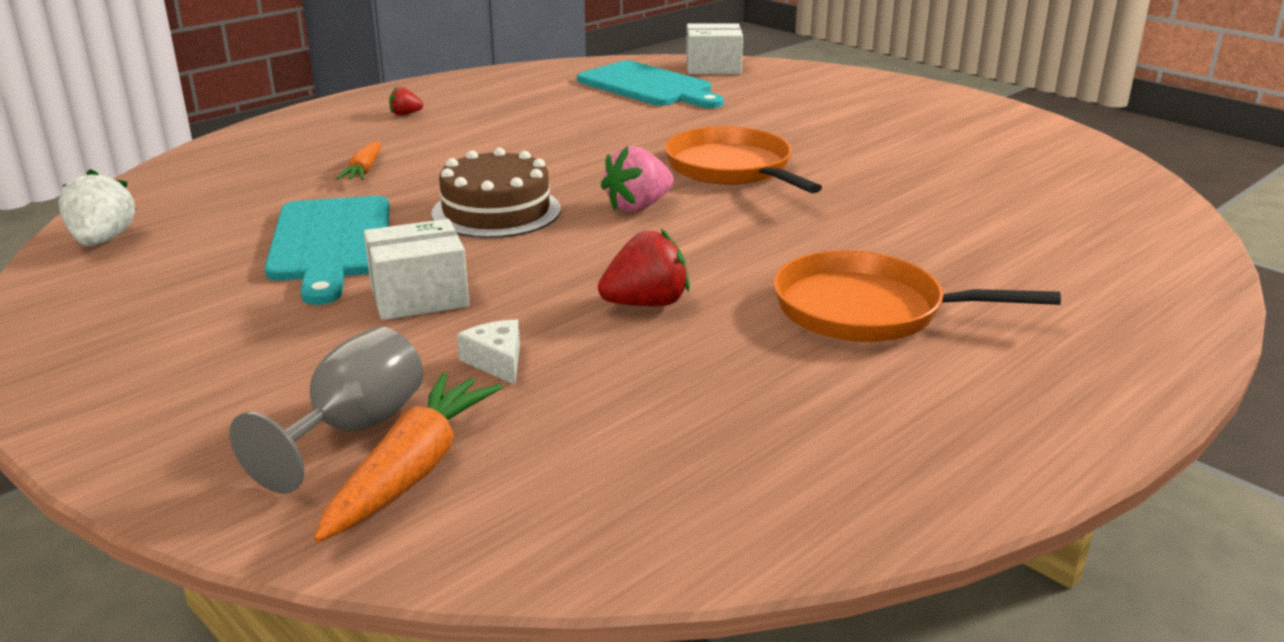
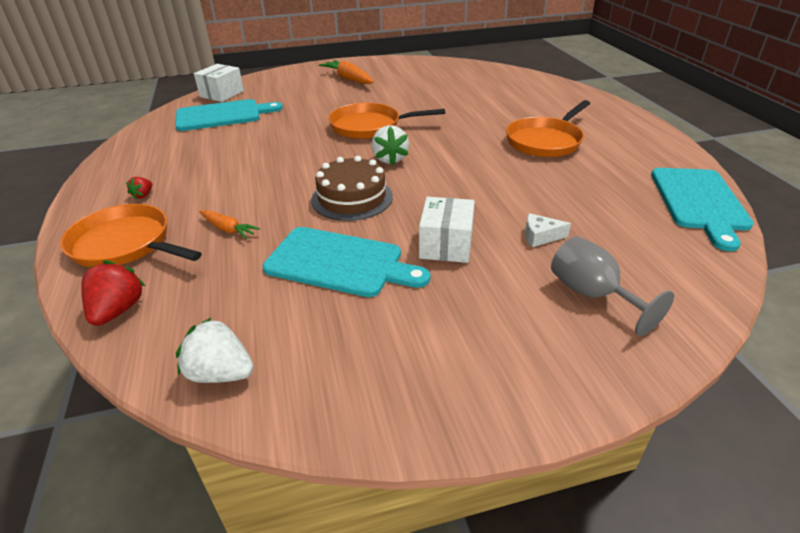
camera: 60 degrees left, 10 degrees up
orange carrot [314,373,503,542] -> orange carrot moved to [319,60,374,84]
red strawberry [598,229,690,306] -> red strawberry moved to [81,260,145,326]
pink strawberry [601,146,674,212] -> white strawberry [372,125,409,165]
none -> orange pan [60,204,202,267]
none -> turquoise cutting board [651,168,754,251]

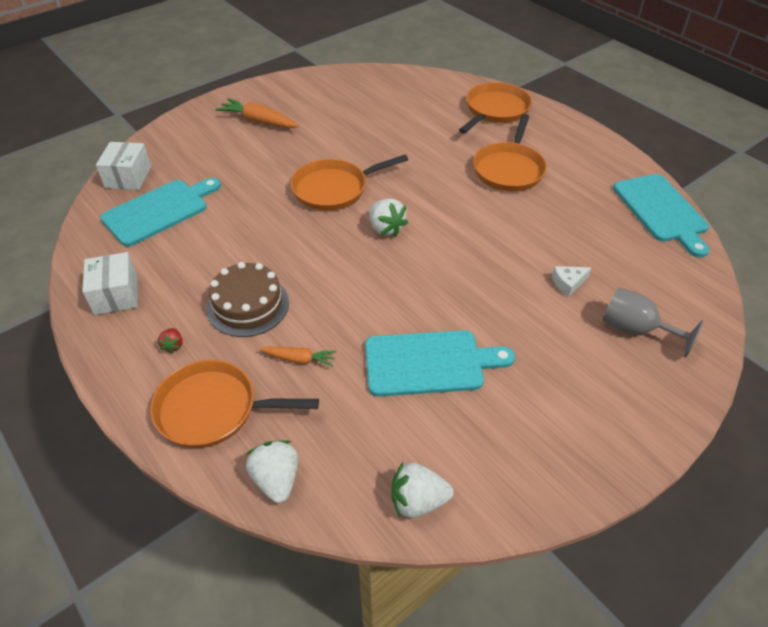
camera: 25 degrees left, 10 degrees up
red strawberry [81,260,145,326] -> white strawberry [246,440,298,503]
brown cake [311,156,393,221] -> brown cake moved to [207,262,289,337]
white box [419,197,475,263] -> white box moved to [82,252,138,315]
none -> orange pan [459,82,532,133]

